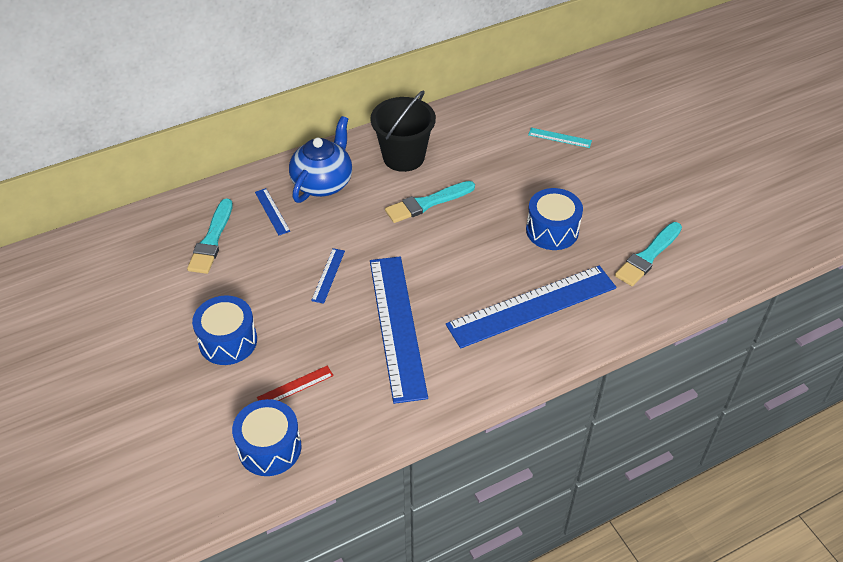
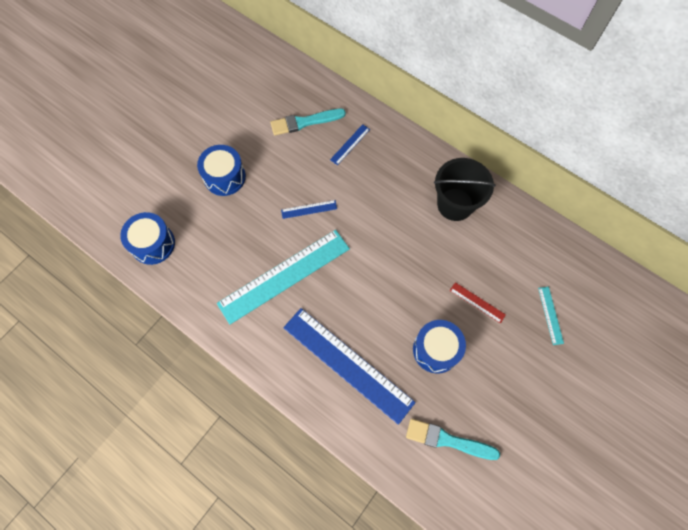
camera: 65 degrees right, 20 degrees up
red ruler [257,366,334,401] -> red ruler moved to [450,282,506,324]
blue teapot [289,116,352,203] -> none
blue ruler [370,256,428,404] -> turquoise ruler [217,230,350,324]
turquoise brush [385,181,475,223] -> none

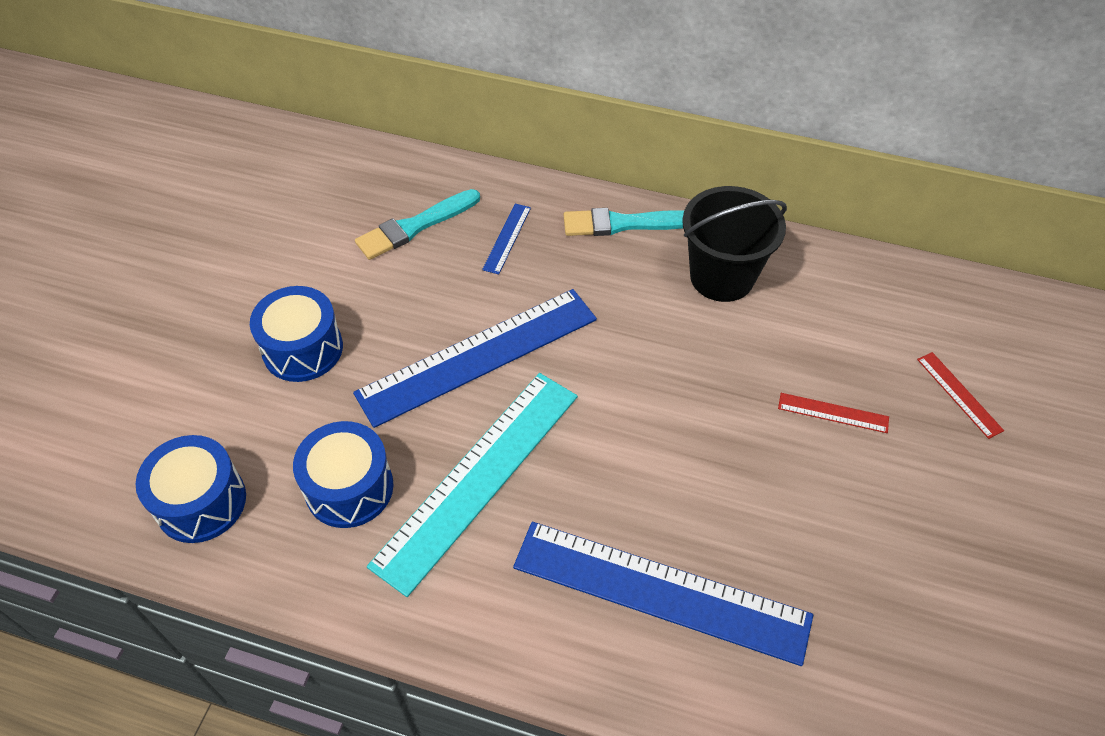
camera: 20 degrees left, 15 degrees down
blue ruler [281,200,337,219] -> blue ruler [353,289,597,428], size x2.43
turquoise brush [406,419,500,460] -> turquoise brush moved to [564,208,684,236]
blue drum [413,320,466,373] -> blue drum moved to [293,421,394,528]
turquoise ruler [538,287,564,345] -> red ruler [917,352,1004,439]

